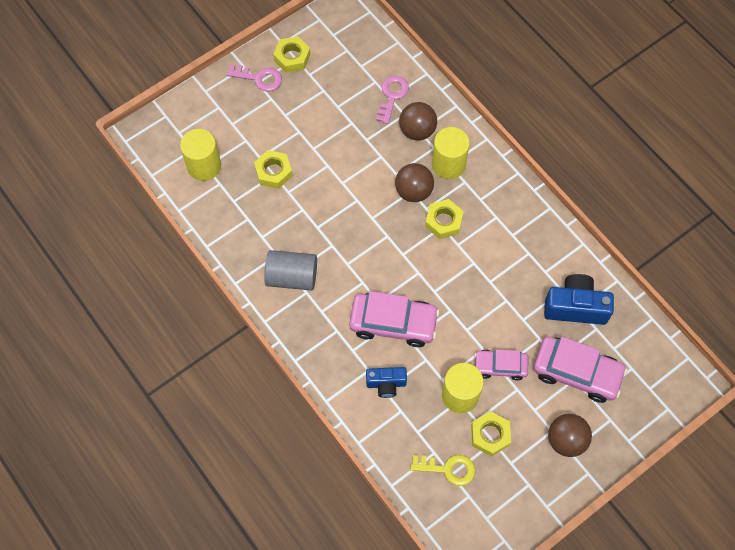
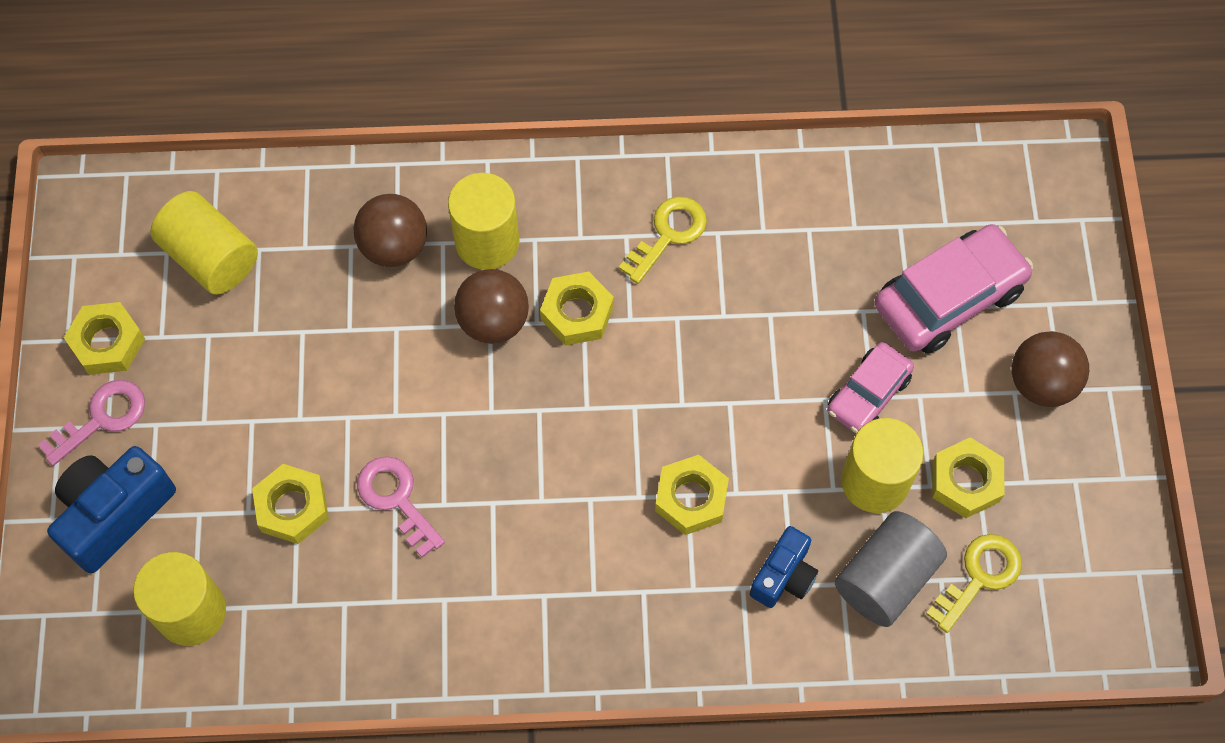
camera: 55 degrees left, 0 degrees up
grey cylinder [264,250,317,291] -> grey cylinder moved to [835,511,947,627]
pink car [349,291,439,347] -> yellow nut [655,455,729,535]
pink key [376,76,409,124] -> pink key moved to [357,456,445,558]
blue camera [544,274,614,325] -> blue camera moved to [47,446,176,573]
none -> yellow cylinder [150,191,258,295]
none -> yellow key [619,196,707,284]

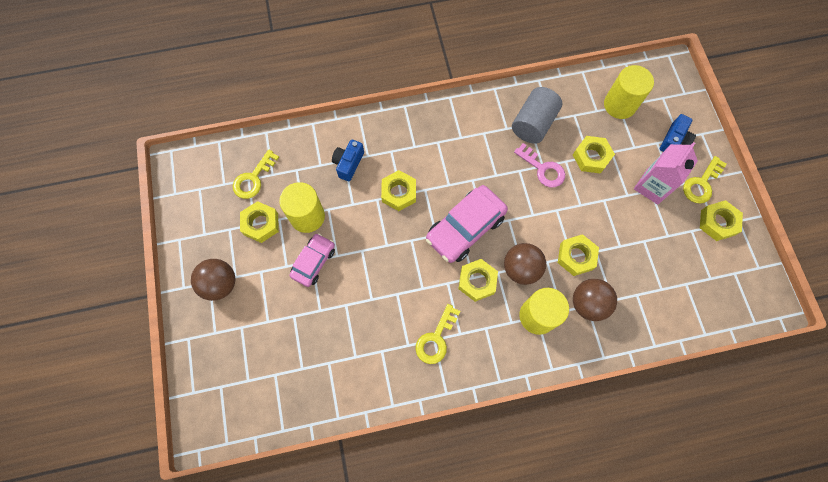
camera: 170 degrees right, 5 degrees up
pink key [38,380,145,466] -> yellow key [683,156,726,203]
blue camera [47,446,176,573] -> blue camera [660,114,696,152], size x0.62
yellow cylinder [150,191,258,295] -> none
grey cylinder [835,511,947,627] -> grey cylinder moved to [512,87,562,144]
pink car [875,224,1033,354] -> pink car moved to [426,185,508,263]
none -> yellow nut [558,234,599,276]
none -> pink carton [634,142,698,204]

